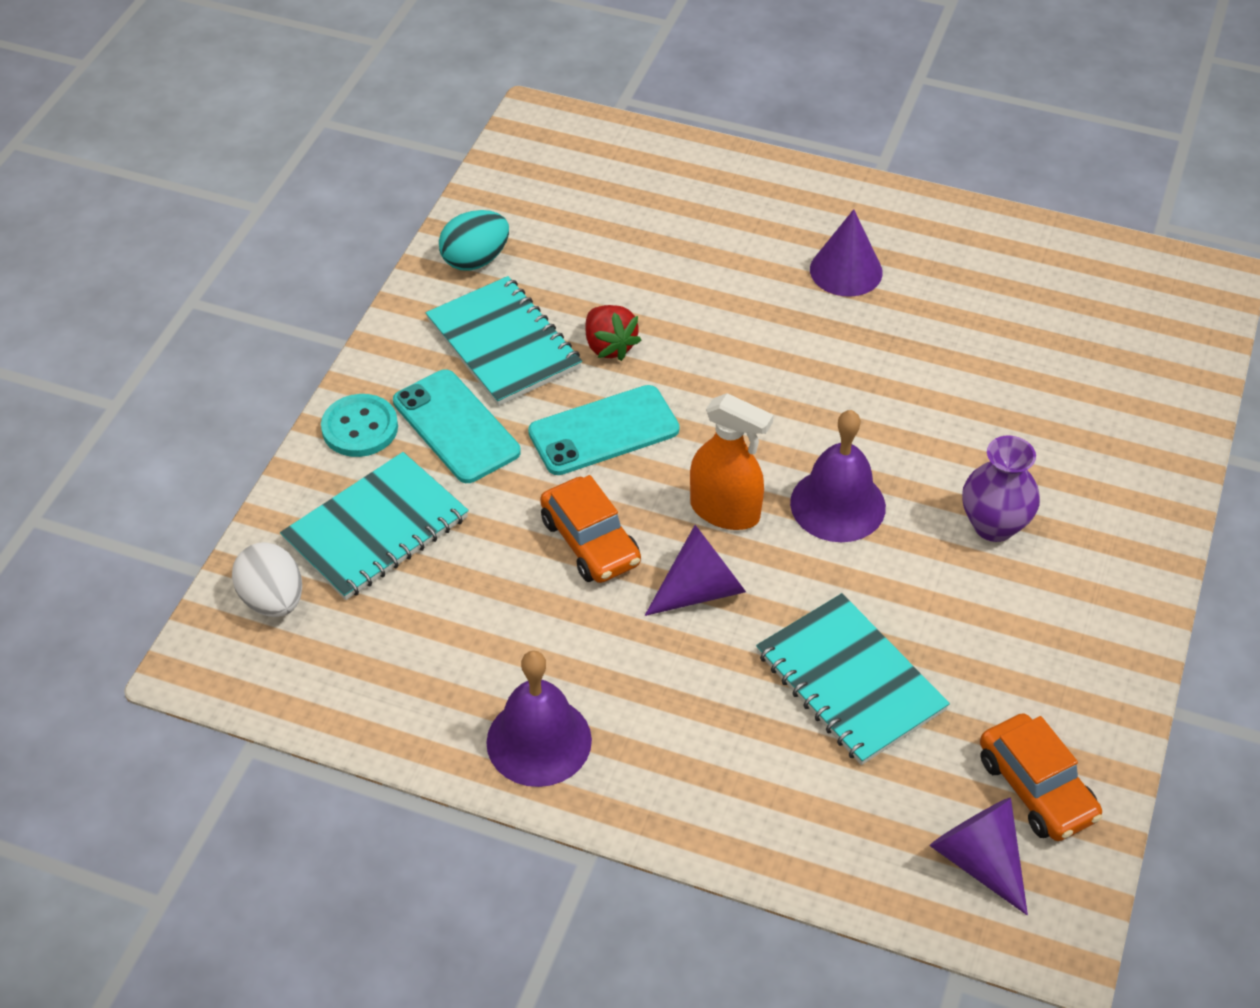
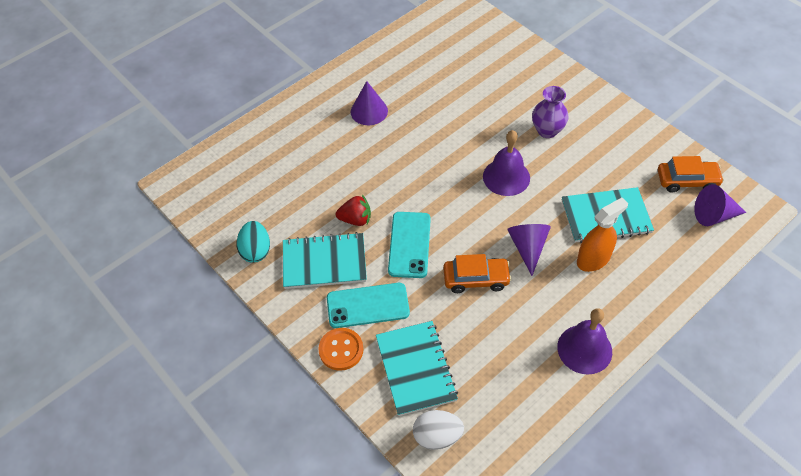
camera: 60 degrees left, 5 degrees up
turquoise button [321,394,398,457] -> orange button [318,328,363,371]
orange spray bottle [690,393,773,530] -> orange spray bottle moved to [577,198,628,272]

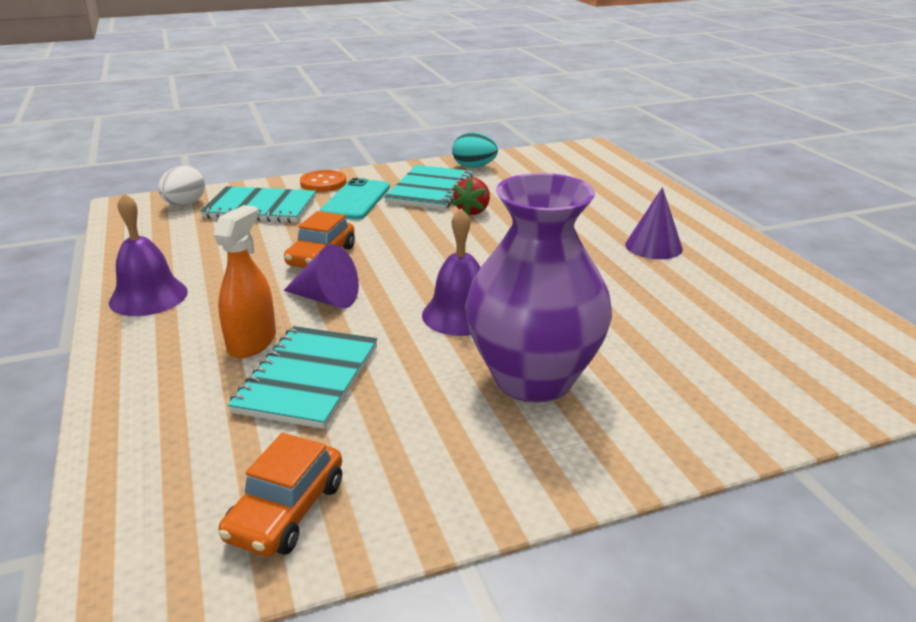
camera: 110 degrees right, 25 degrees down
turquoise phone [388,212,431,278] -> none
purple vase [532,86,569,138] -> purple vase [465,173,612,403], size x1.99
orange spray bottle [577,198,628,272] -> orange spray bottle turned 150 degrees counterclockwise [213,205,276,358]
purple cone [694,184,746,226] -> none

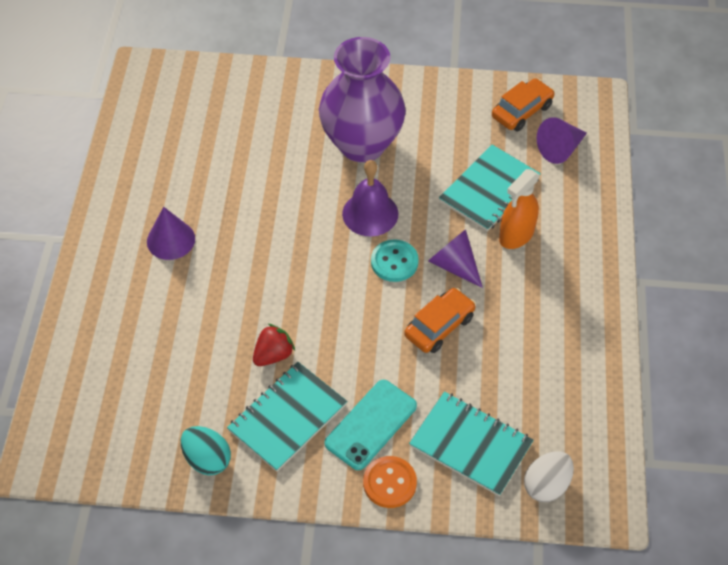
camera: 155 degrees left, 25 degrees up
purple bell [109,193,188,316] -> none
none -> turquoise button [371,239,419,282]
none -> purple cone [537,117,587,164]

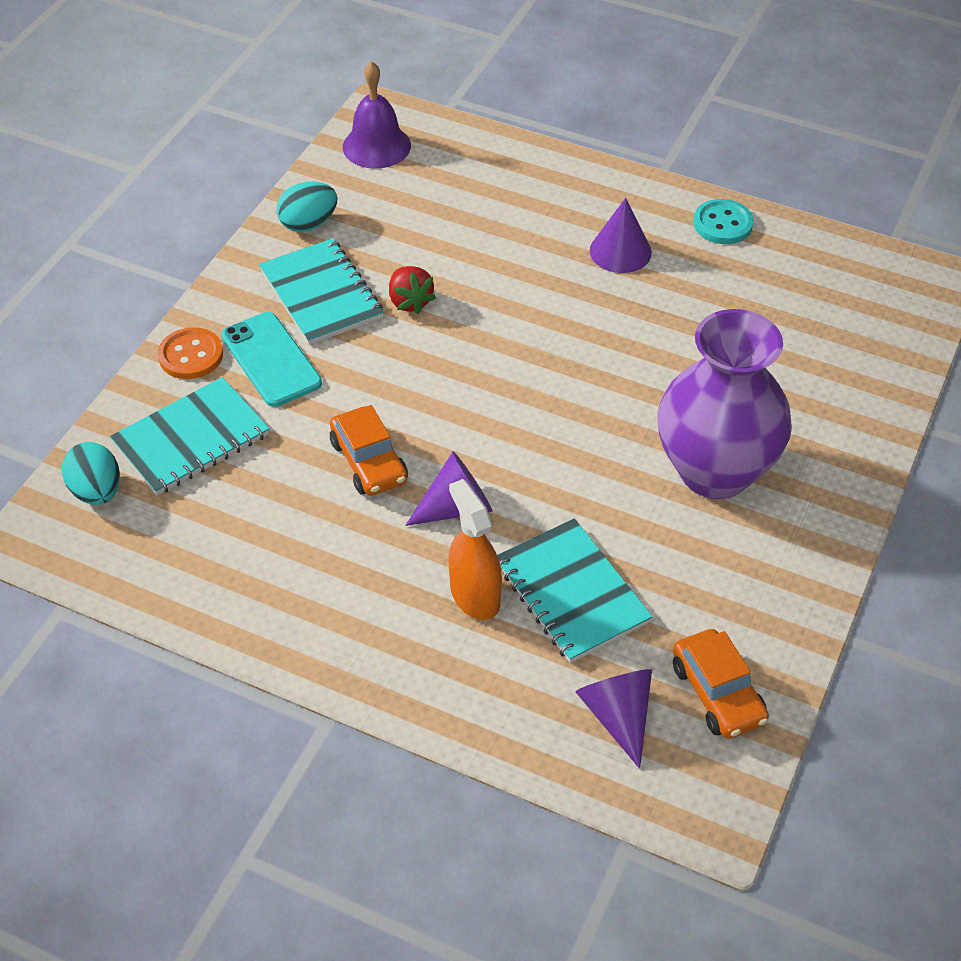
camera: 110 degrees right, 5 degrees down
purple bell [342,160,398,236] -> purple bell moved to [343,61,411,169]
turquoise button [371,239,419,282] -> turquoise button moved to [693,199,754,244]
white egg [524,451,574,502] -> turquoise egg [62,442,120,505]

